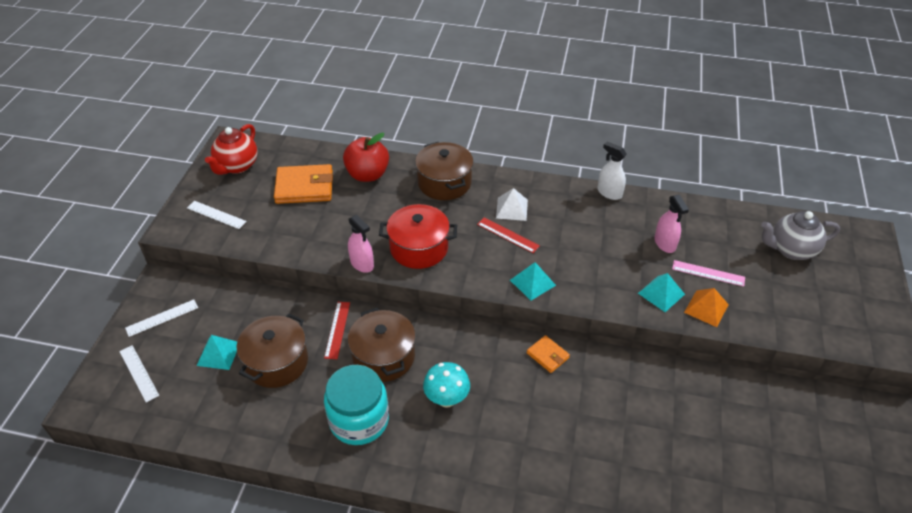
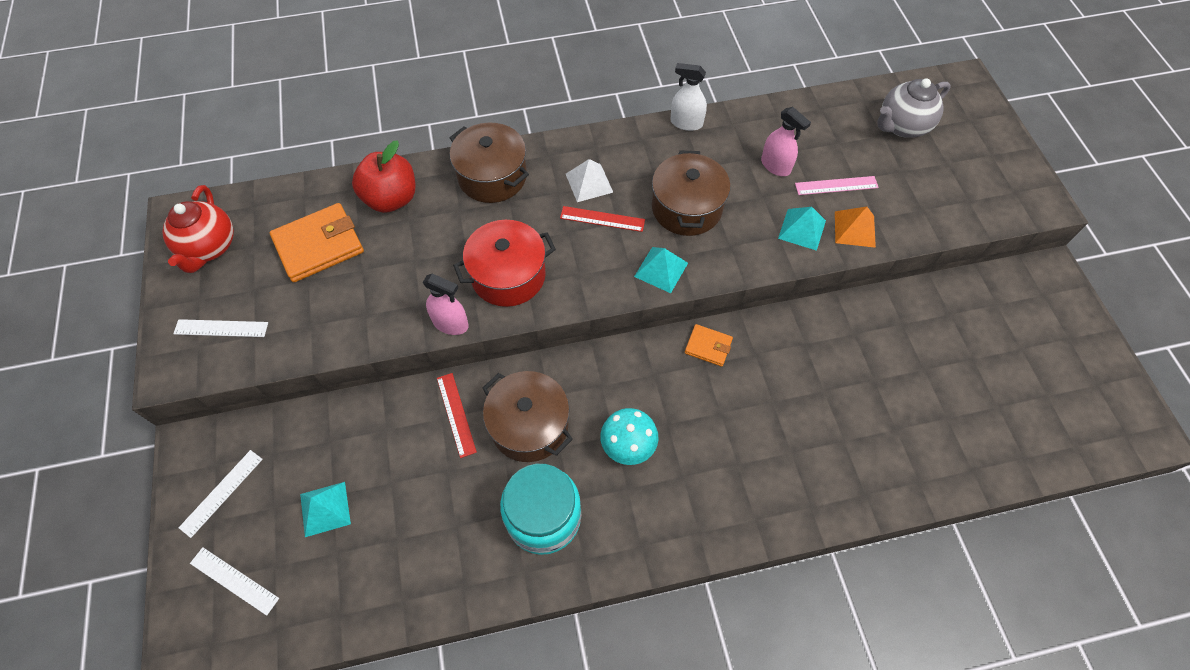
camera: 25 degrees left, 15 degrees up
brown pot [237,314,308,388] -> brown pot moved to [652,151,730,236]

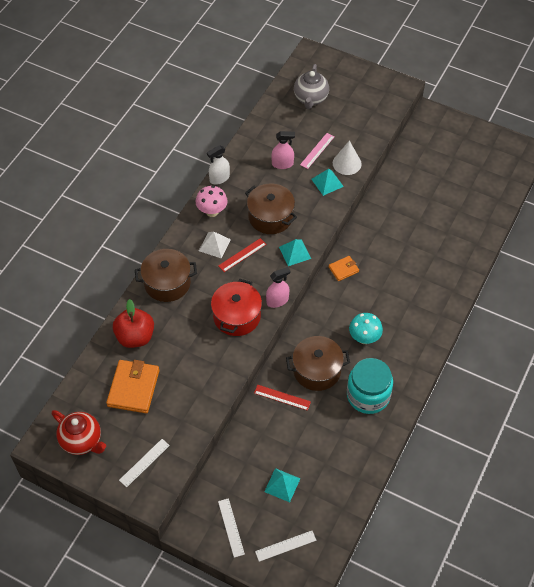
camera: 50 degrees left, 5 degrees down
pink spray bottle [423,273,469,335] -> pink spray bottle moved to [266,267,290,308]
orange pyramid [835,207,876,248] -> white cone [333,141,362,175]
none -> pink mushroom [196,186,228,217]

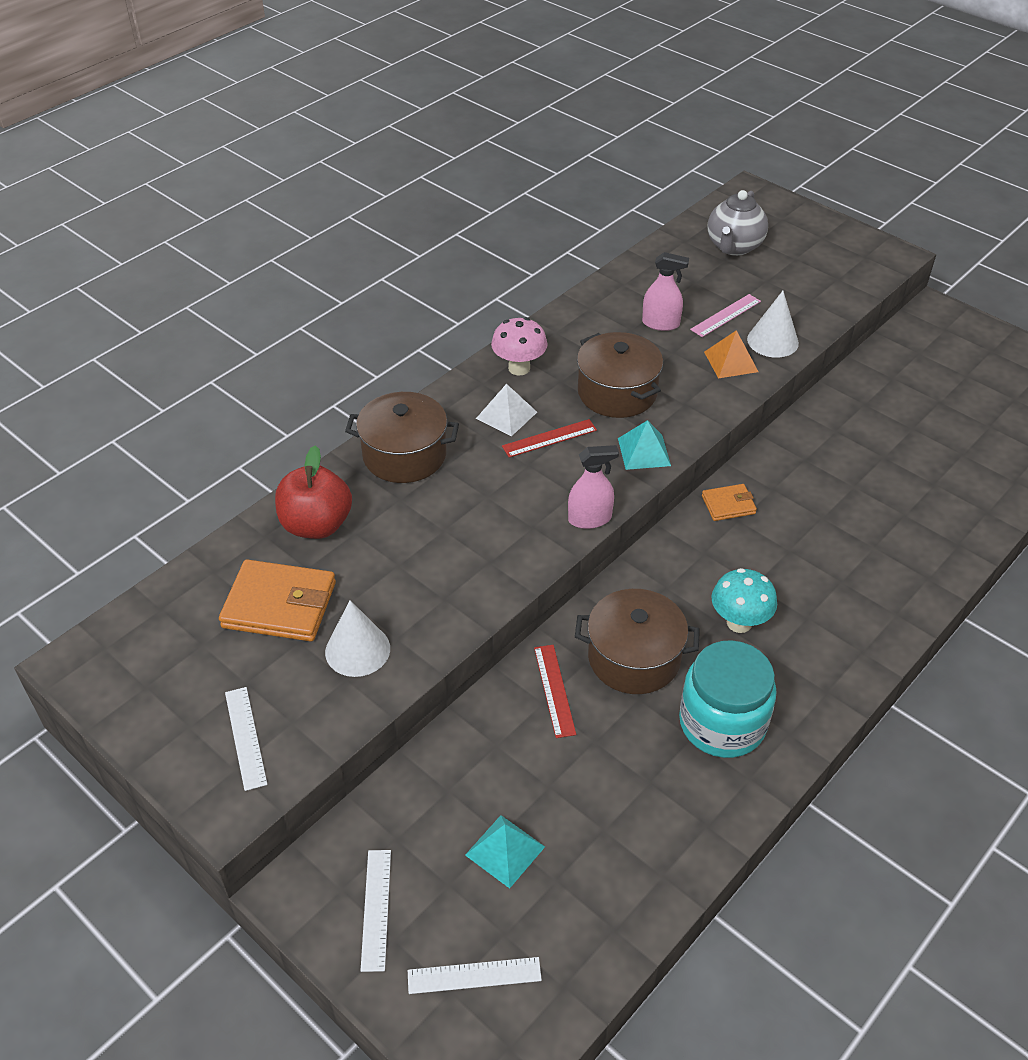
camera: 15 degrees right, 10 degrees down
red teapot [52,410,106,455] -> none
orange wallet [106,360,160,413] -> orange wallet turned 75 degrees clockwise [219,559,336,641]
white ruler [119,439,170,487] -> white ruler turned 75 degrees counterclockwise [225,687,268,791]
white spray bottle [207,145,230,185] -> none
red pot [211,279,262,336] -> none
red ruler [254,385,311,411] -> red ruler turned 45 degrees clockwise [534,645,576,738]
turquoise pyramid [311,169,344,196] -> orange pyramid [704,330,758,378]
none -> white cone [325,600,390,677]

